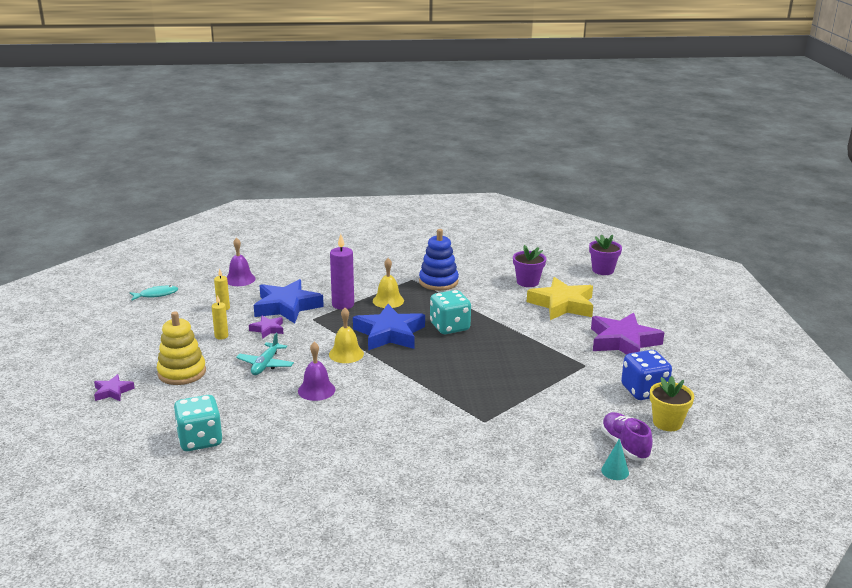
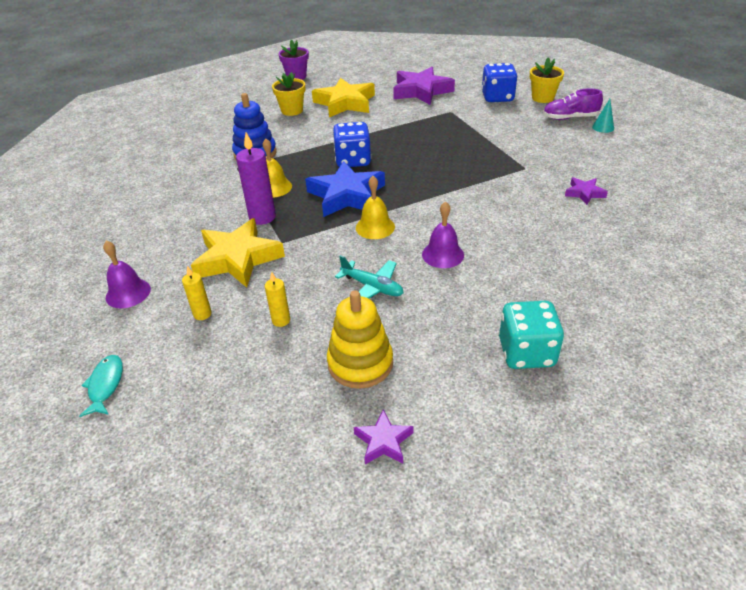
camera: 70 degrees left, 15 degrees up
purple star [249,316,284,339] -> purple star moved to [565,177,608,205]
blue star [254,279,324,323] -> yellow star [191,218,285,288]
turquoise dice [430,290,471,334] -> blue dice [333,122,371,167]
purple flower pot [513,245,546,287] -> yellow flower pot [272,72,305,116]

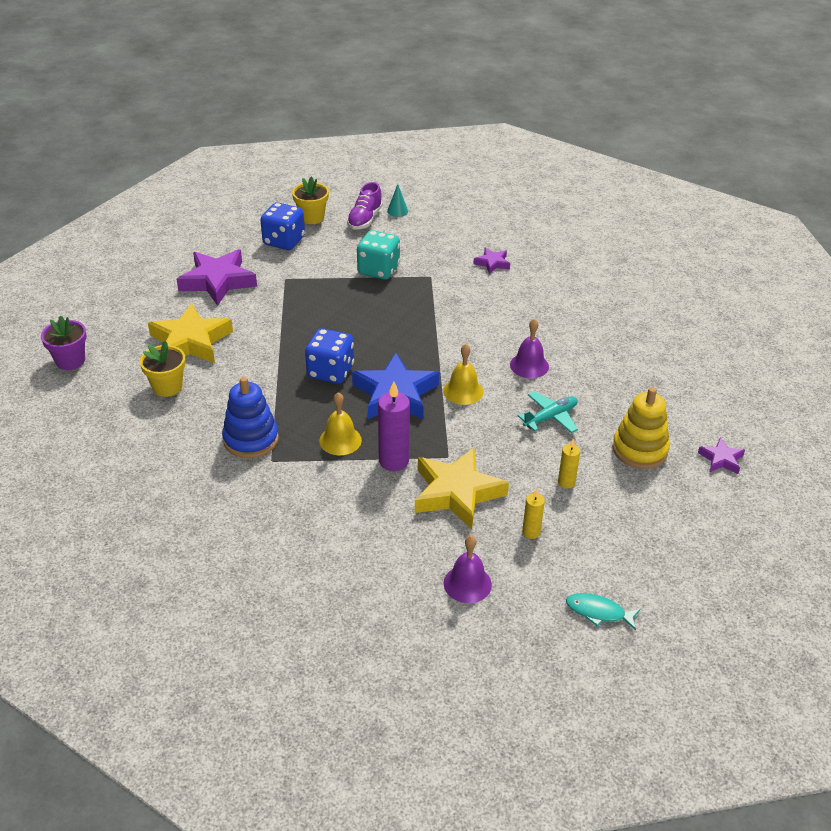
camera: 70 degrees left, 0 degrees up
turquoise dice [499,301,564,369] -> turquoise dice moved to [357,230,400,280]

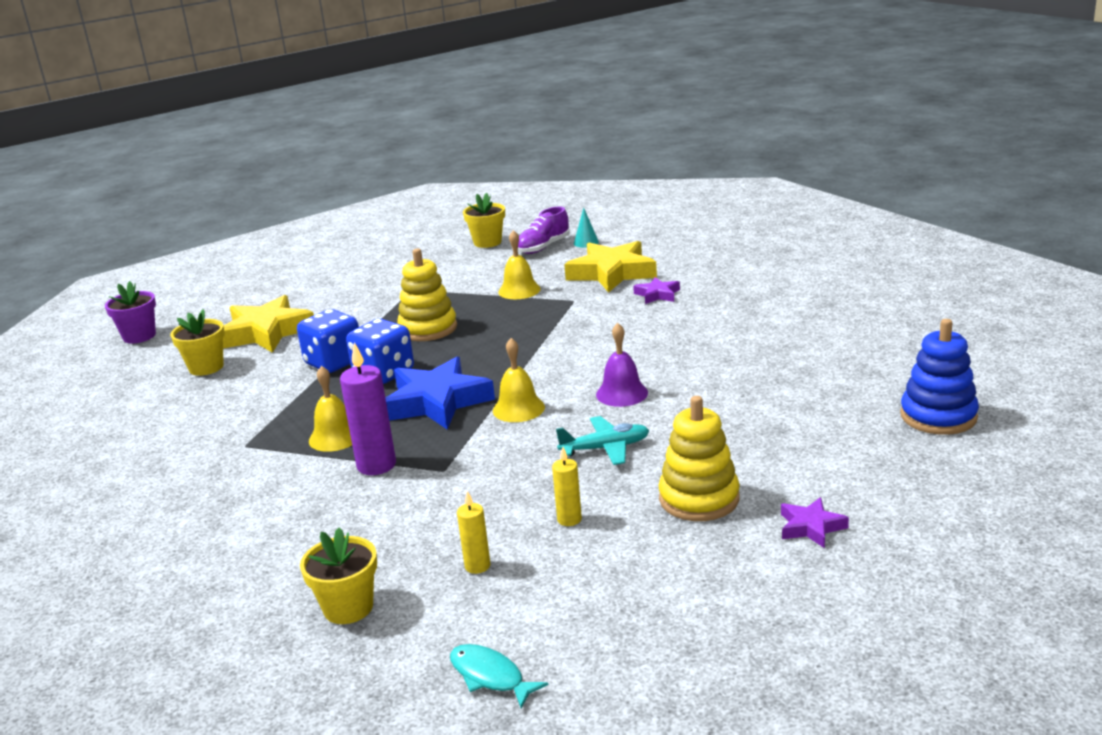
camera: 25 degrees right, 15 degrees down
purple star [176,249,257,306] -> none
blue stacking toy [222,377,279,458] -> blue stacking toy moved to [900,319,979,435]
blue dice [260,202,305,250] -> blue dice moved to [297,309,359,373]
turquoise dice [357,230,400,280] -> yellow bell [498,230,541,299]
yellow star [415,448,509,529] -> yellow star moved to [564,241,657,293]
purple bell [444,535,492,603] -> yellow flower pot [300,528,377,624]
none -> yellow stacking toy [397,249,457,341]

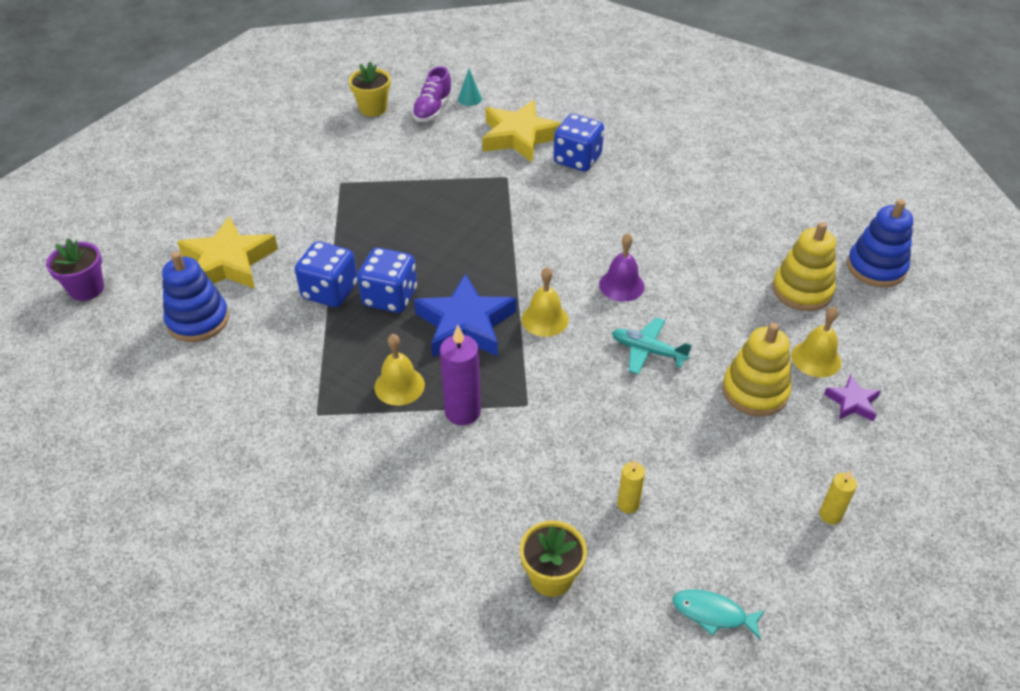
camera: 25 degrees left, 20 degrees up
yellow flower pot [170,309,225,376] -> blue stacking toy [162,252,229,342]
yellow stacking toy [397,249,457,341] -> yellow stacking toy moved to [772,222,836,311]
yellow bell [498,230,541,299] -> yellow bell moved to [791,306,841,377]
yellow candle [552,447,582,526] -> yellow candle moved to [819,470,857,525]
turquoise plane [556,416,649,465] -> turquoise plane turned 120 degrees counterclockwise [612,317,692,375]
purple star [633,277,680,304] -> blue dice [553,114,604,171]

